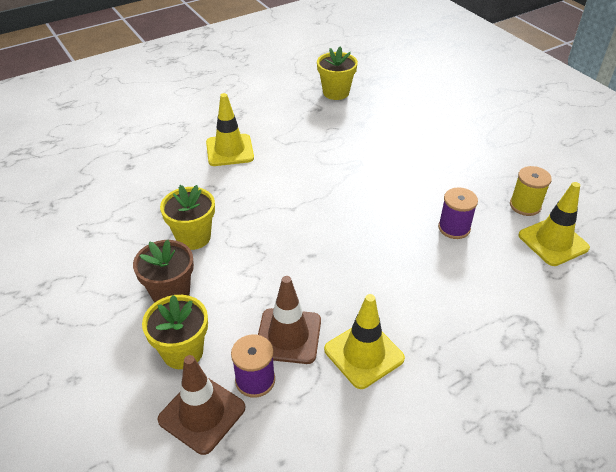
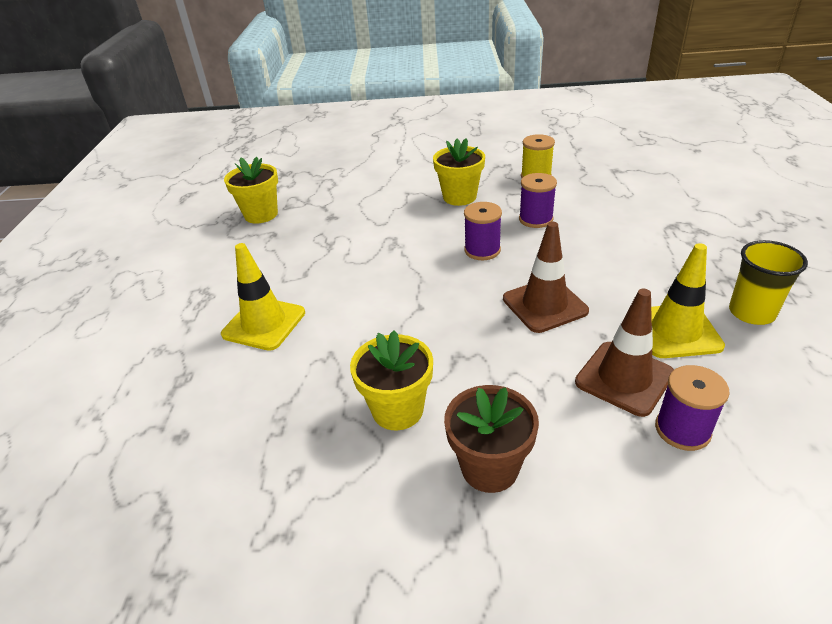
camera: 55 degrees left, 5 degrees down
yellow flower pot [142,295,208,369] -> yellow flower pot moved to [433,138,485,206]
brown traffic cone [157,355,245,455] -> brown traffic cone moved to [503,221,589,333]
yellow traffic cone [518,182,590,266] -> none
none -> purple spool [464,202,502,260]
none -> yellow cup [729,240,808,325]

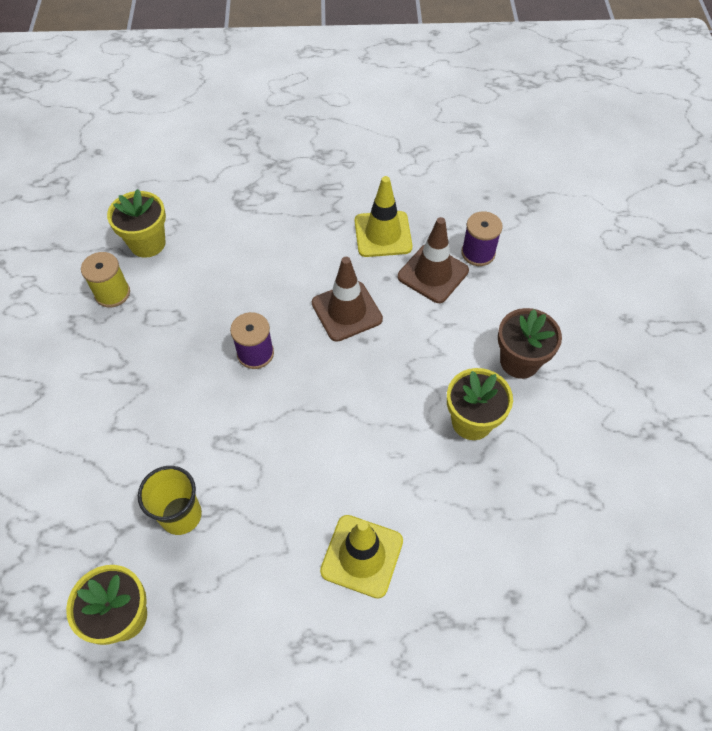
camera: 95 degrees left, 20 degrees up
yellow flower pot [433,138,485,206] -> yellow flower pot moved to [107,189,166,258]
purple spool [519,173,557,228] -> none
yellow cup [729,240,808,325] -> yellow cup moved to [138,466,202,535]

